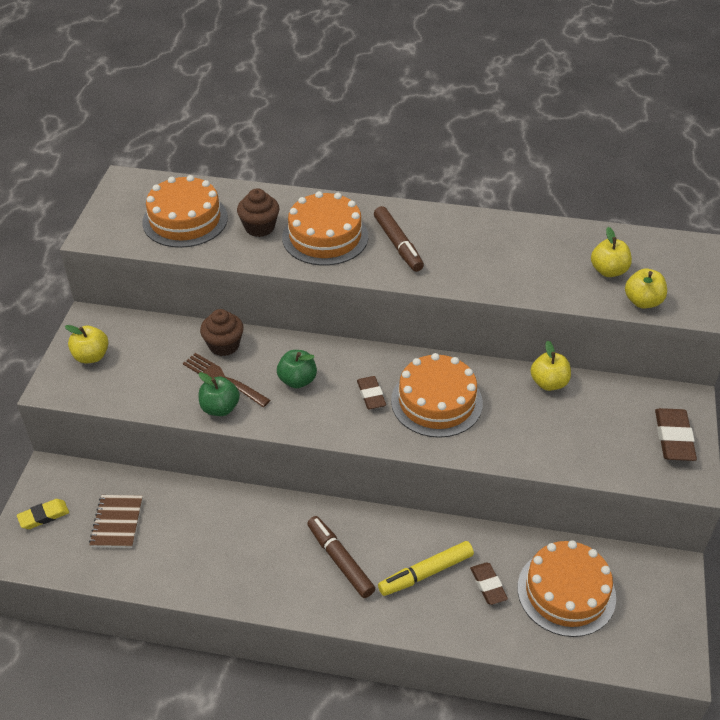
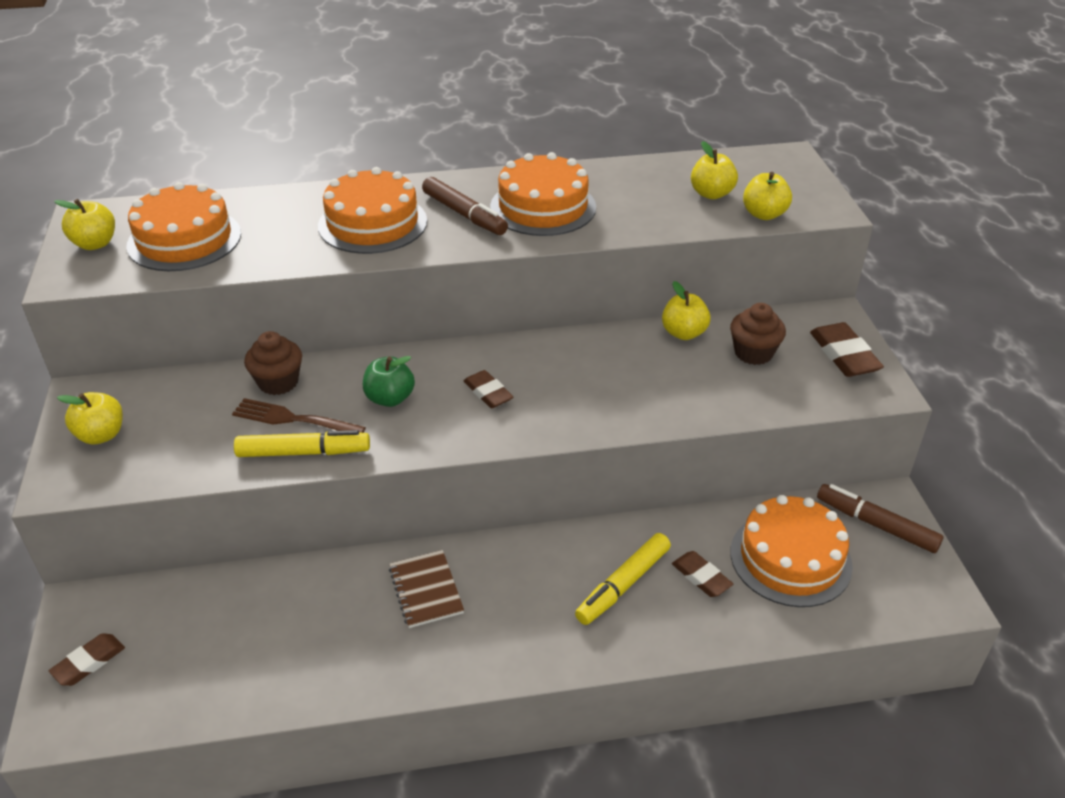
camera: 20 degrees left, 5 degrees down
yellow eraser [17,499,69,529] -> brown eraser [49,633,125,686]
brown notebook [89,495,143,548] -> brown notebook moved to [389,550,464,628]
green apple [199,372,240,416] -> yellow marker [234,430,370,457]
brown cupcake [237,188,279,237] -> brown cupcake moved to [730,303,786,365]
brown marker [307,516,375,598] -> brown marker moved to [817,484,943,553]
orange cake [391,353,483,438] -> orange cake moved to [490,152,596,236]
none -> yellow apple [54,199,115,250]

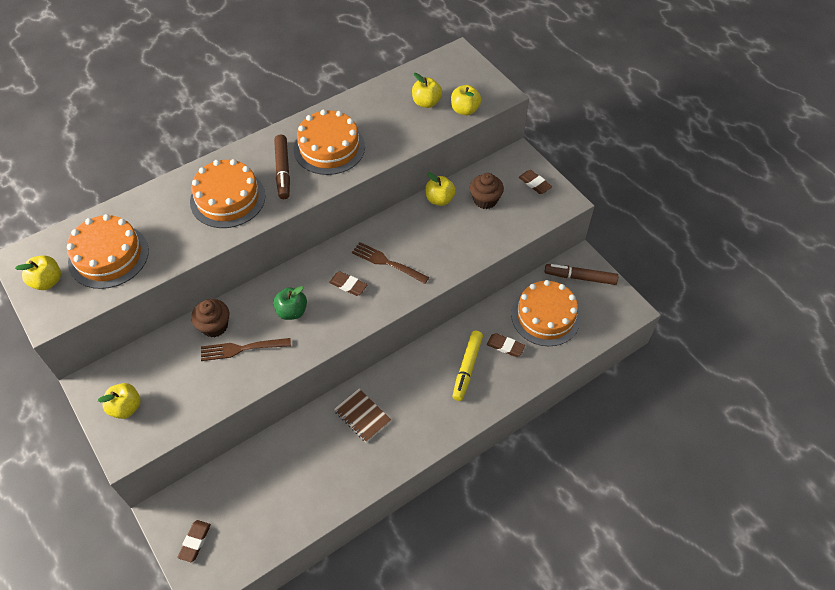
camera: 25 degrees left, 15 degrees up
yellow marker [234,430,370,457] -> none
brown marker [422,177,508,235] -> brown marker turned 60 degrees clockwise [274,135,290,199]
brown eraser [810,322,884,377] -> brown eraser [519,170,552,194], size x0.66
none -> brown fork [352,242,429,284]

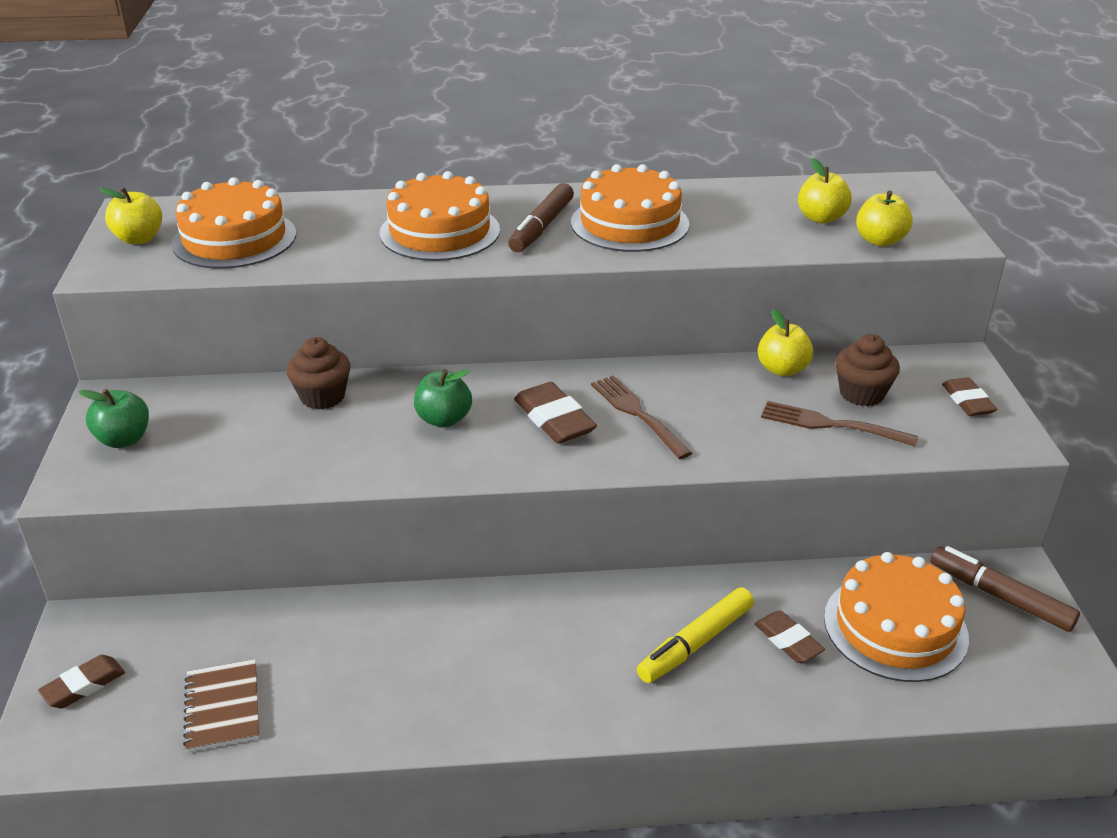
camera: 30 degrees right, 20 degrees down
yellow apple [98,383,141,419] -> green apple [79,389,149,448]
brown fork [201,338,291,361] -> brown fork moved to [761,401,918,446]
brown eraser [329,272,367,296] -> brown eraser [514,382,597,444], size x1.52
brown notebook [334,388,391,443] -> brown notebook moved to [183,659,259,752]

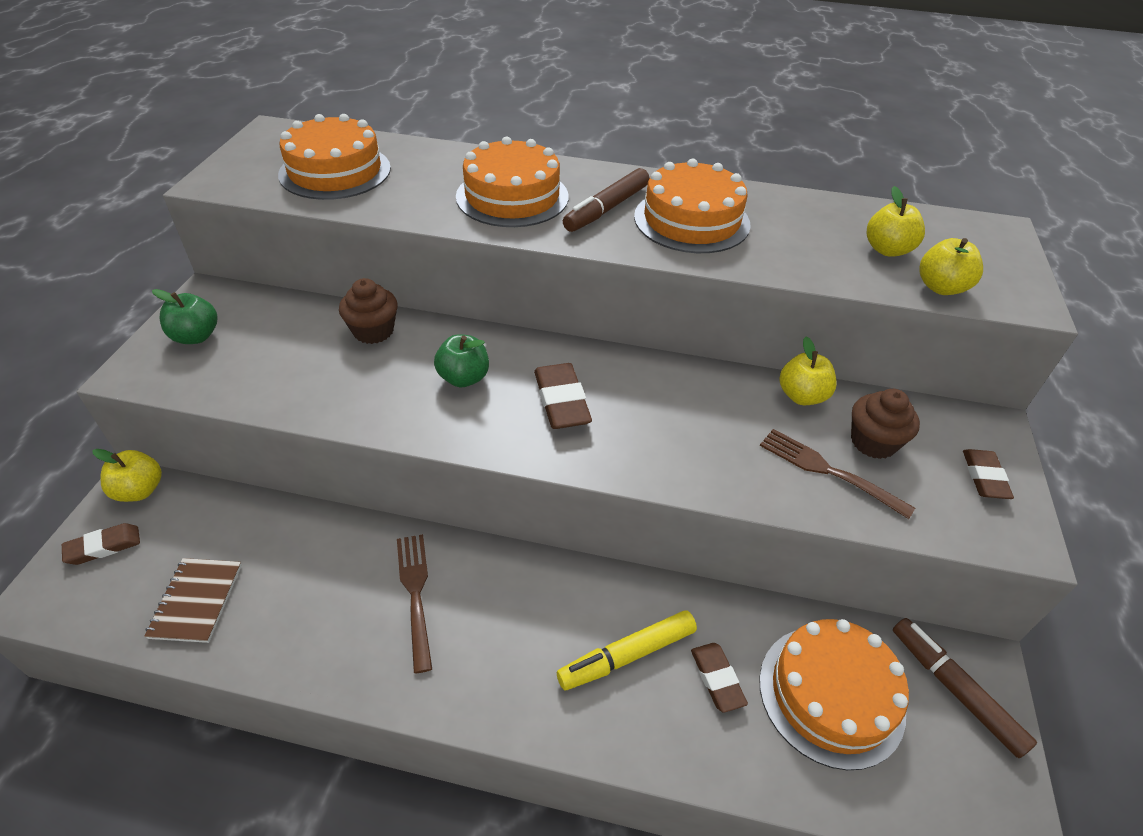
camera: 15 degrees right, 10 degrees up
yellow apple [99,187,162,245] -> yellow apple moved to [93,449,162,502]
brown fork [591,376,692,459] -> brown fork moved to [397,534,432,673]

